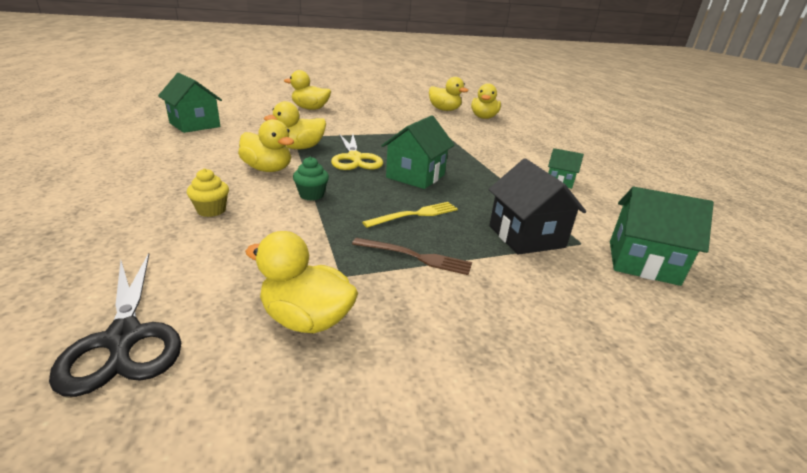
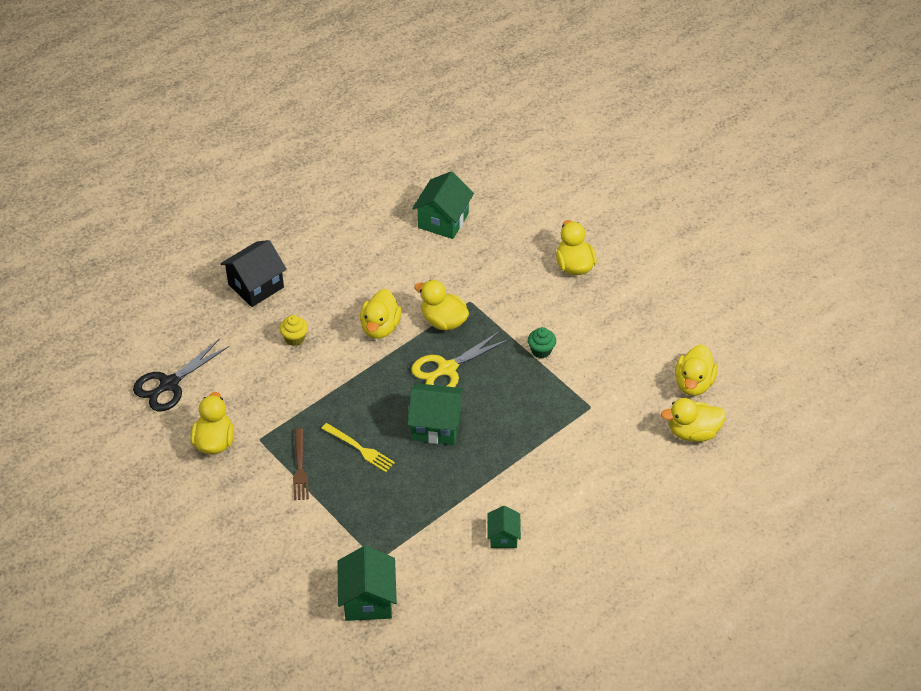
camera: 70 degrees right, 20 degrees up
green cupcake [293,157,329,201] -> green cupcake moved to [528,327,556,358]
black house [488,158,586,255] -> black house moved to [220,240,287,307]

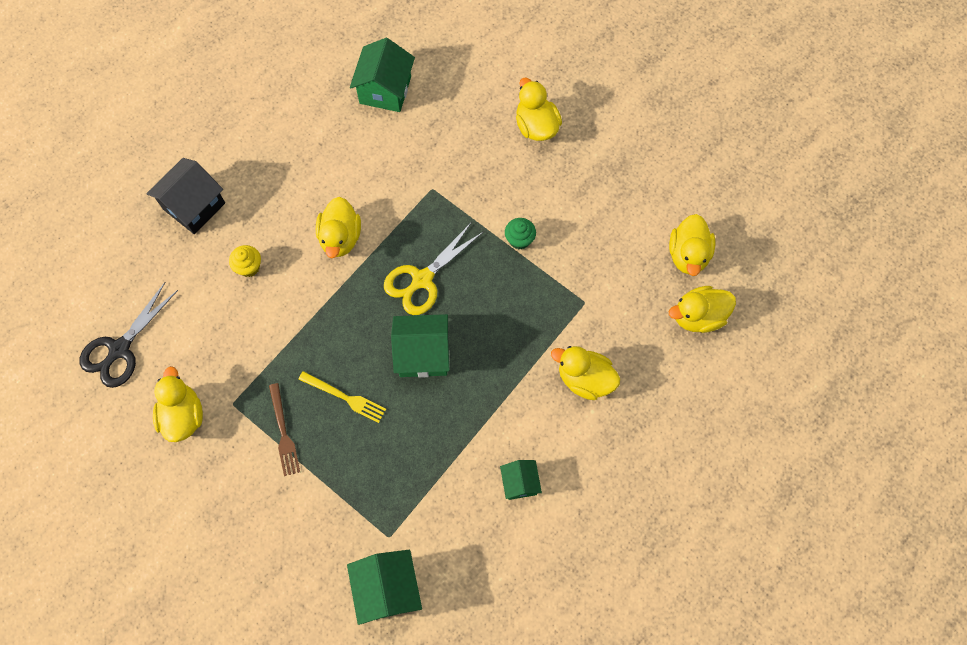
camera: 10 degrees left, 20 degrees up
yellow duck [414,280,469,331] -> yellow duck moved to [551,346,620,400]

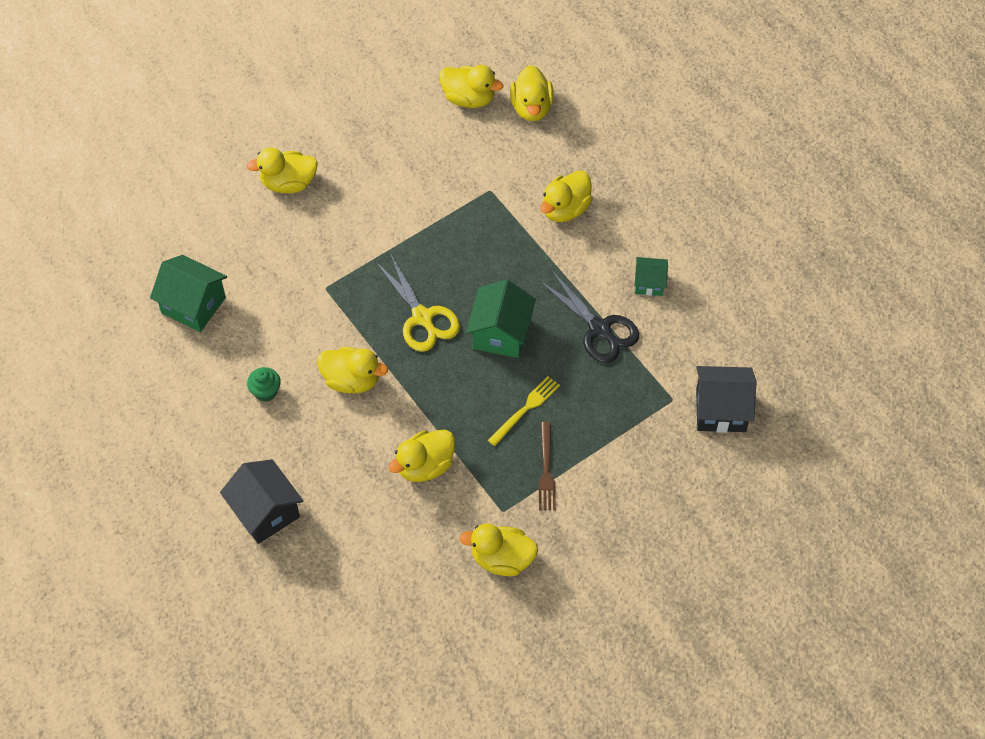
camera: 75 degrees left, 10 degrees down
black scissors [79,282,178,388] -> black scissors moved to [539,271,639,363]
yellow cupcake [229,245,261,277] -> none
brown fork [269,383,300,476] -> brown fork turned 90 degrees clockwise [538,422,556,510]
green house [347,550,422,625] -> black house [696,366,757,433]
green cupcake [505,218,536,250] -> green cupcake moved to [247,367,281,402]
none -> yellow duck [388,430,455,482]

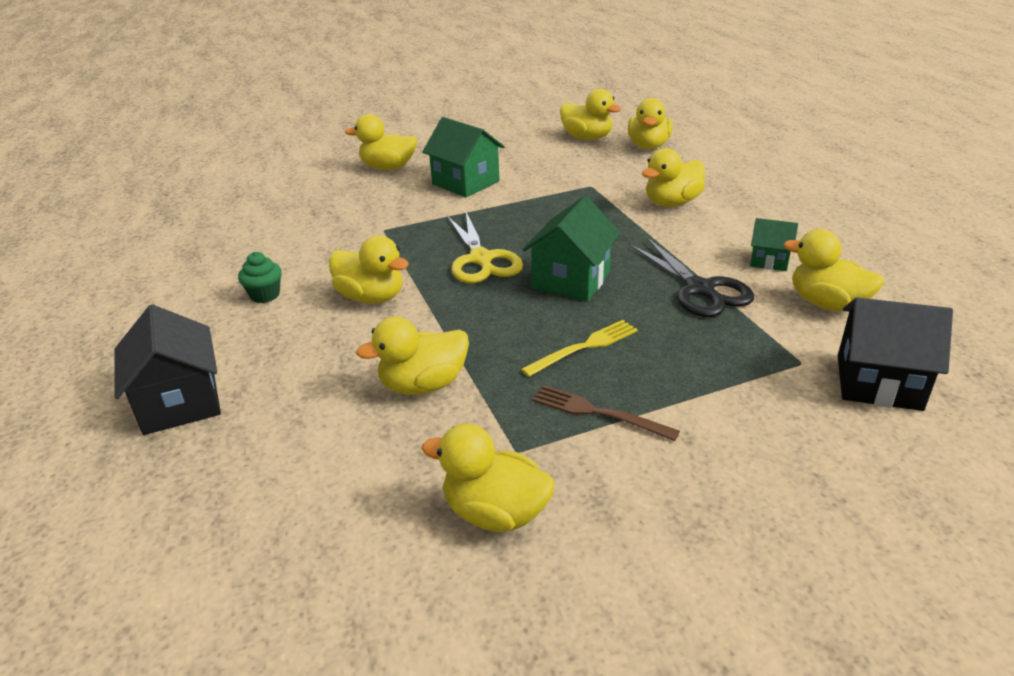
camera: 15 degrees right, 25 degrees down
green house [150,255,227,332] -> green house moved to [422,117,505,197]
brown fork [538,422,556,510] -> brown fork turned 105 degrees clockwise [532,385,680,441]
none -> yellow duck [784,229,884,311]

